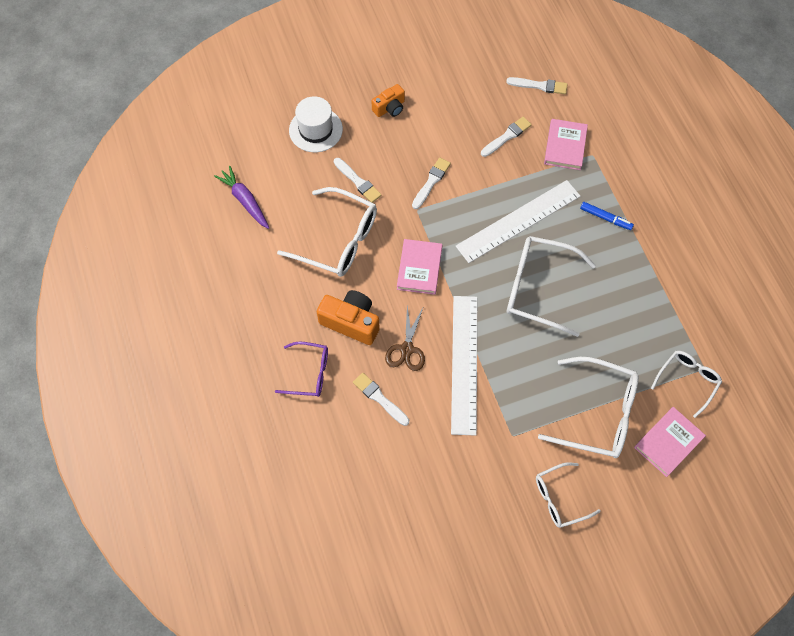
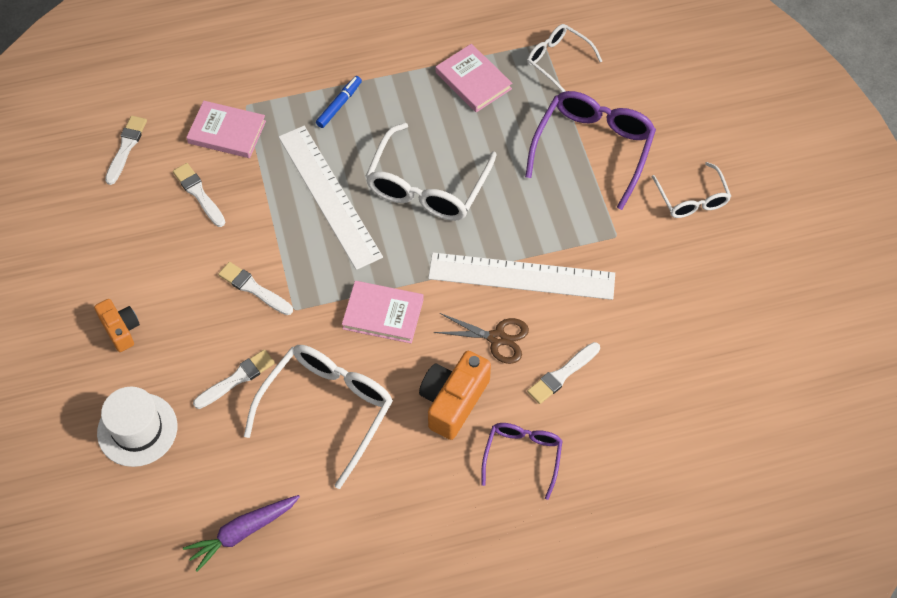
camera: 85 degrees left, 5 degrees down
white glasses [538,357,639,458] -> purple glasses [525,91,656,210]
pink book [634,407,706,477] -> pink book moved to [436,44,512,112]

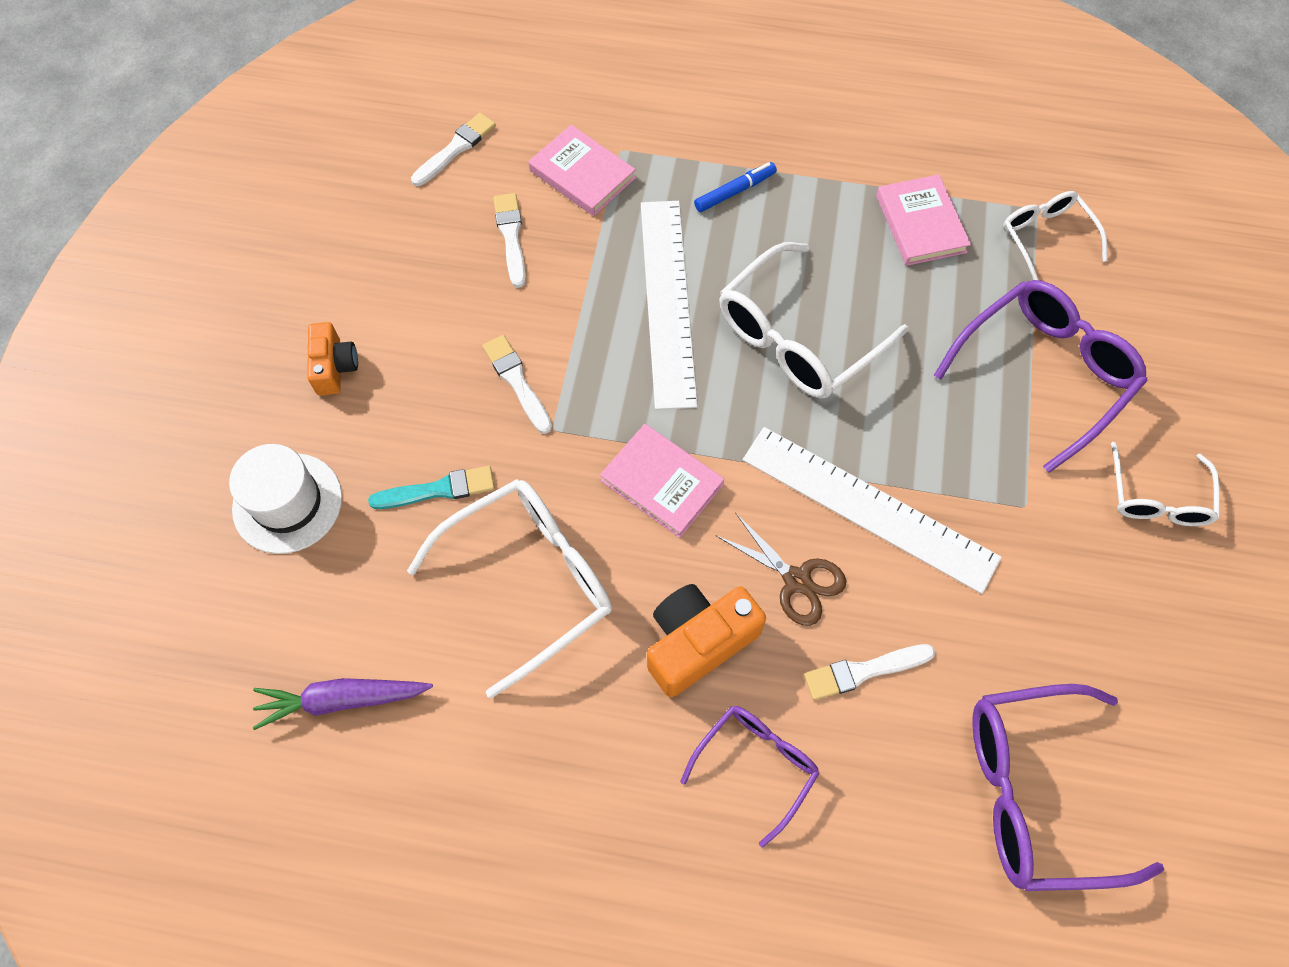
camera: 25 degrees right, 5 degrees up
white brush [193,349,275,409] -> turquoise brush [368,466,495,509]
none -> purple glasses [972,684,1164,891]

